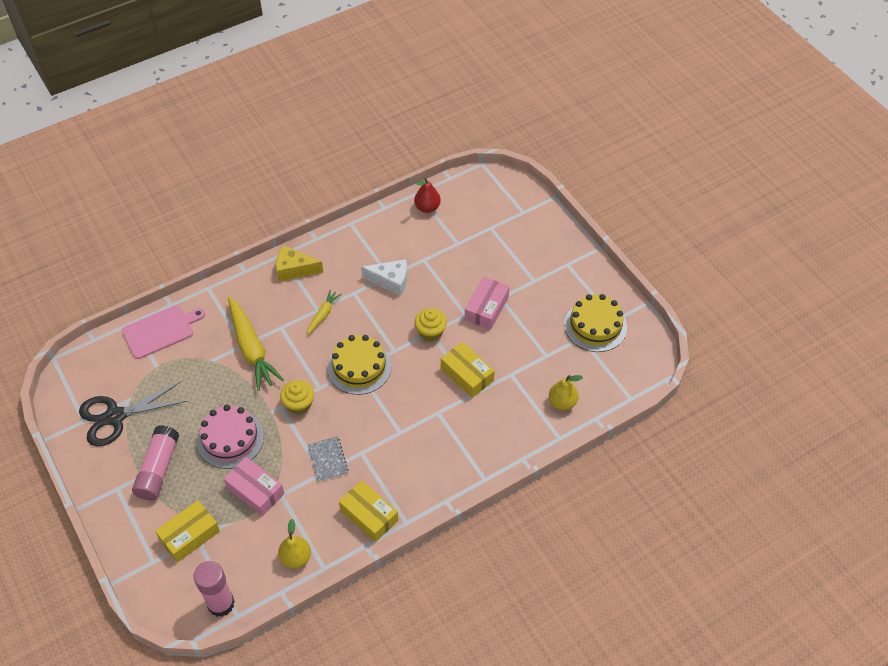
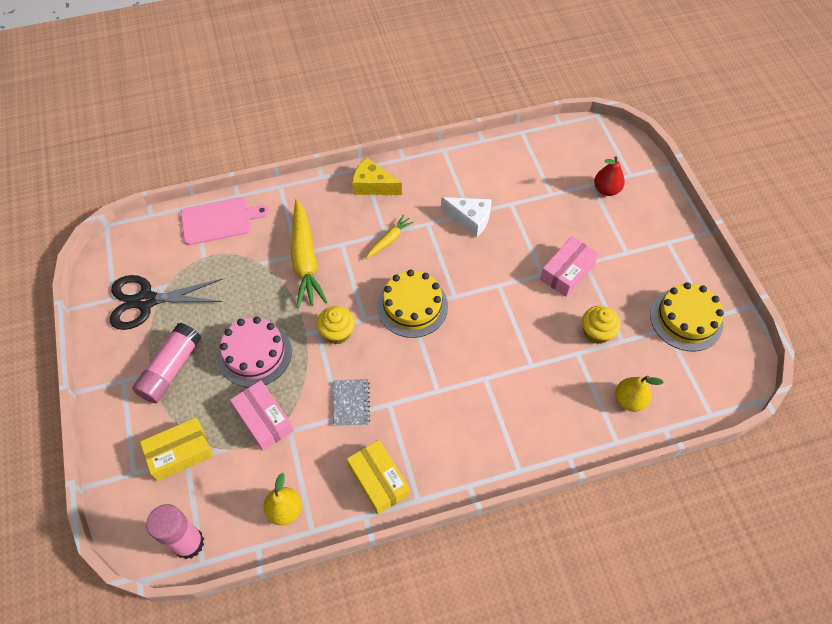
camera: 15 degrees right, 5 degrees up
red pear [414,178,441,213] -> red pear moved to [594,156,625,196]
yellow cupcake [414,308,447,341] -> yellow cupcake moved to [582,306,620,344]
yellow box [441,342,495,398] -> none

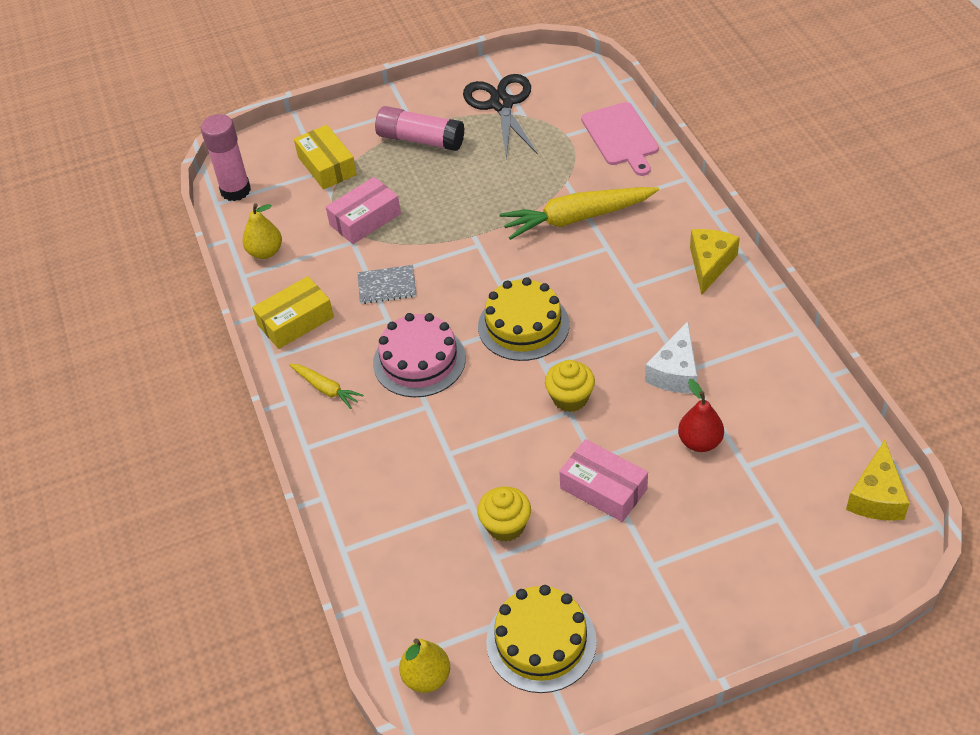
camera: 90 degrees right, 10 degrees down
pink cake [218,316,292,388] -> pink cake moved to [373,313,466,398]
yellow cupcake [317,306,355,344] -> yellow cupcake moved to [545,360,595,412]
yellow carrot [366,215,414,259] -> yellow carrot moved to [289,364,363,409]
red pear [594,156,625,196] -> red pear moved to [678,379,724,452]
yellow pear [615,376,664,412] -> yellow pear moved to [399,638,450,693]
none -> yellow cheese [846,440,910,521]

